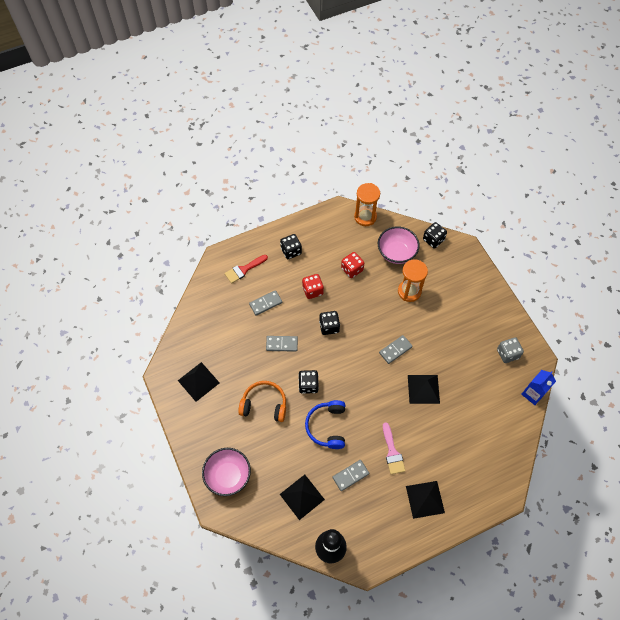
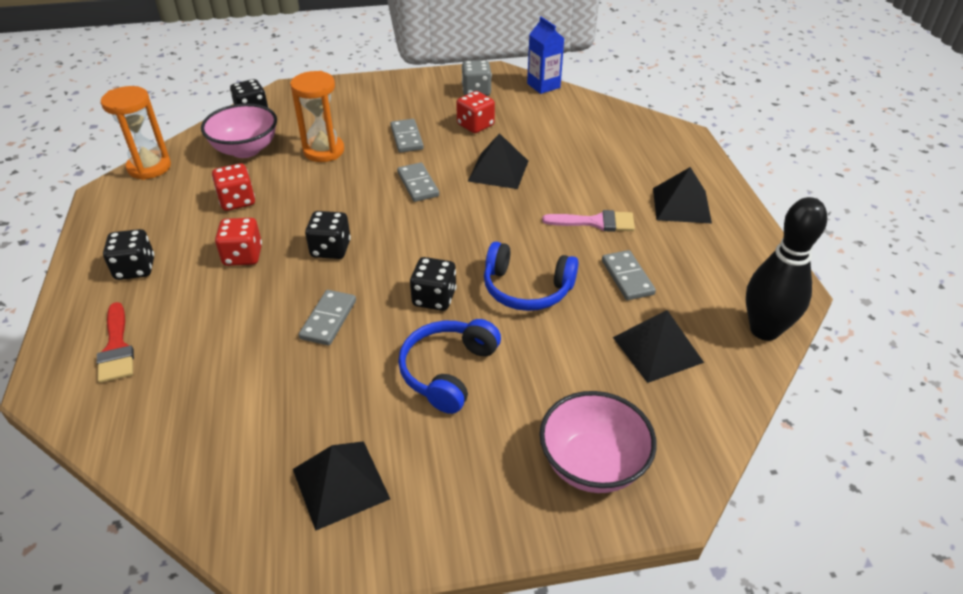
camera: 75 degrees left, 20 degrees down
orange headphones [238,381,286,422] -> blue headphones [398,319,501,414]
grey domino [249,290,282,316] -> grey domino moved to [390,119,424,153]
none -> red dice [456,91,495,133]

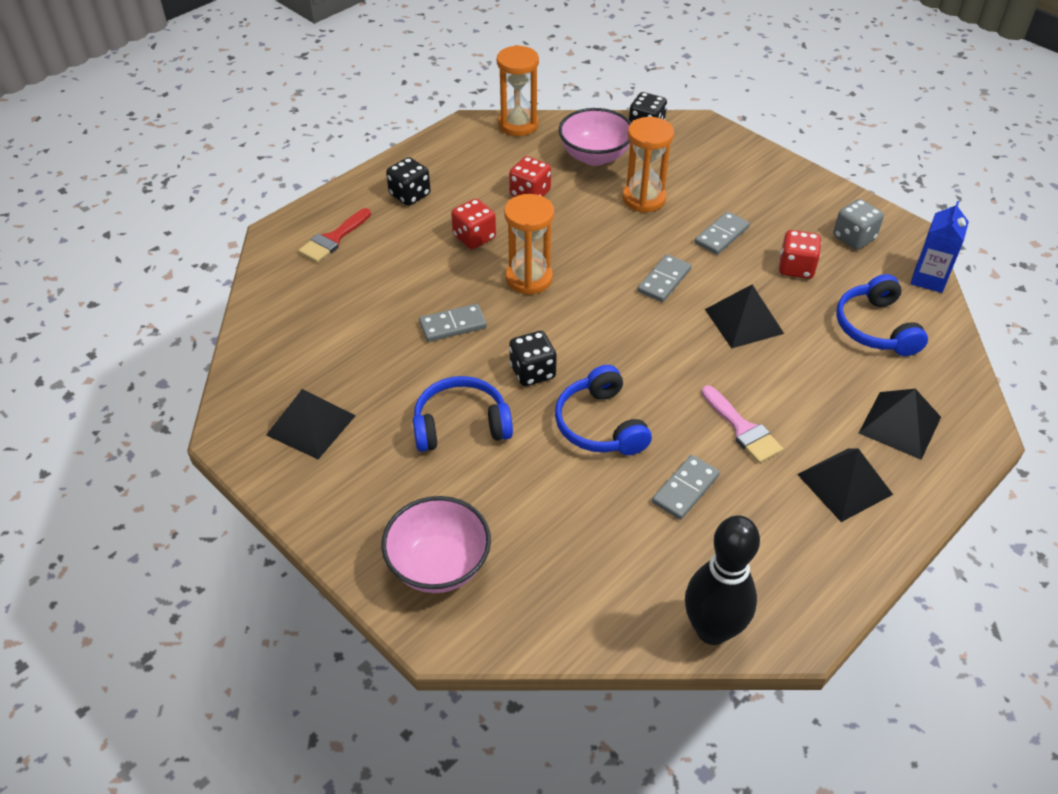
camera: 55 degrees right, 5 degrees up
black dice [305,211,351,259] -> orange hourglass [504,194,554,295]
black pyramid [613,310,704,383] -> black pyramid moved to [859,389,941,460]
none -> blue headphones [836,274,928,356]

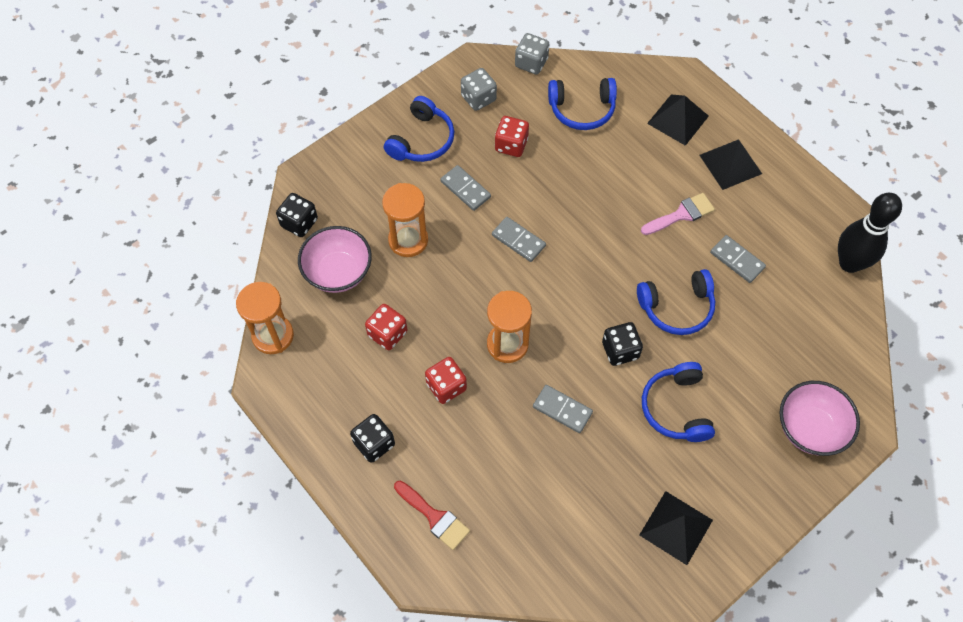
camera: 85 degrees left, 15 degrees up
grey domino [419,304,487,342] -> grey domino turned 45 degrees counterclockwise [533,385,593,433]
black pyramid [705,285,784,348] -> none
blue carton [910,201,969,293] -> grey dice [515,33,549,75]
none -> blue headphones [384,96,454,162]

